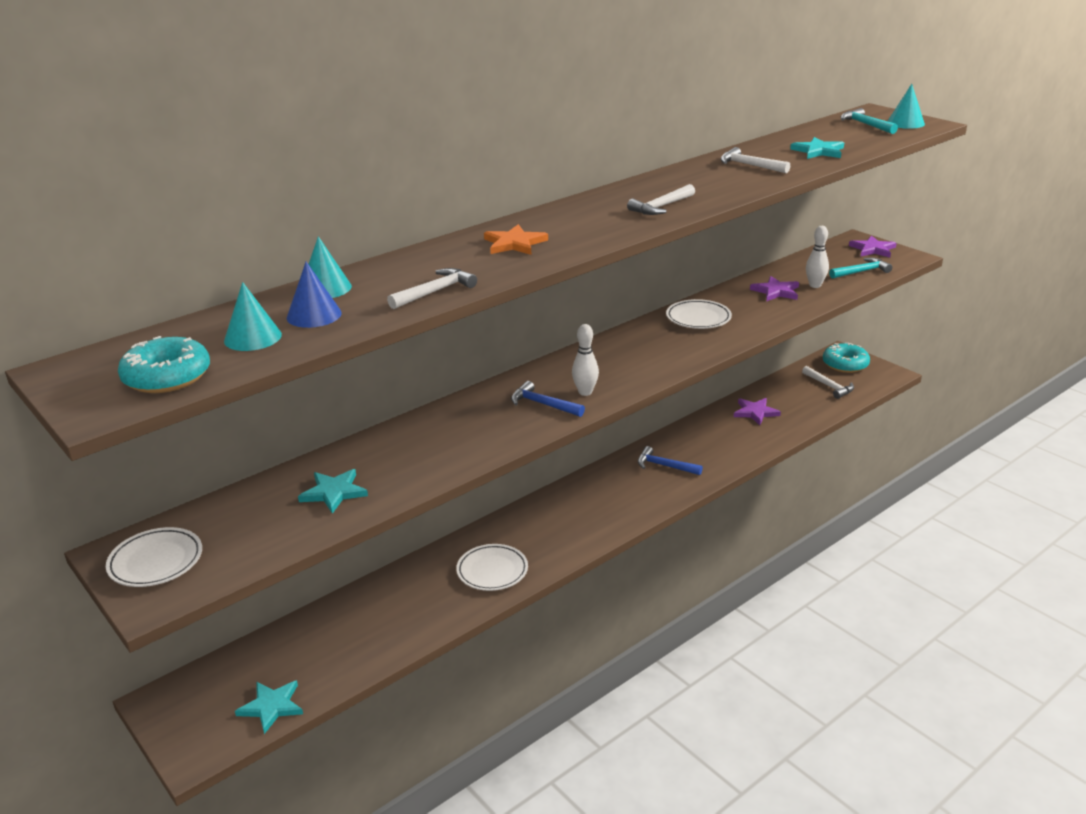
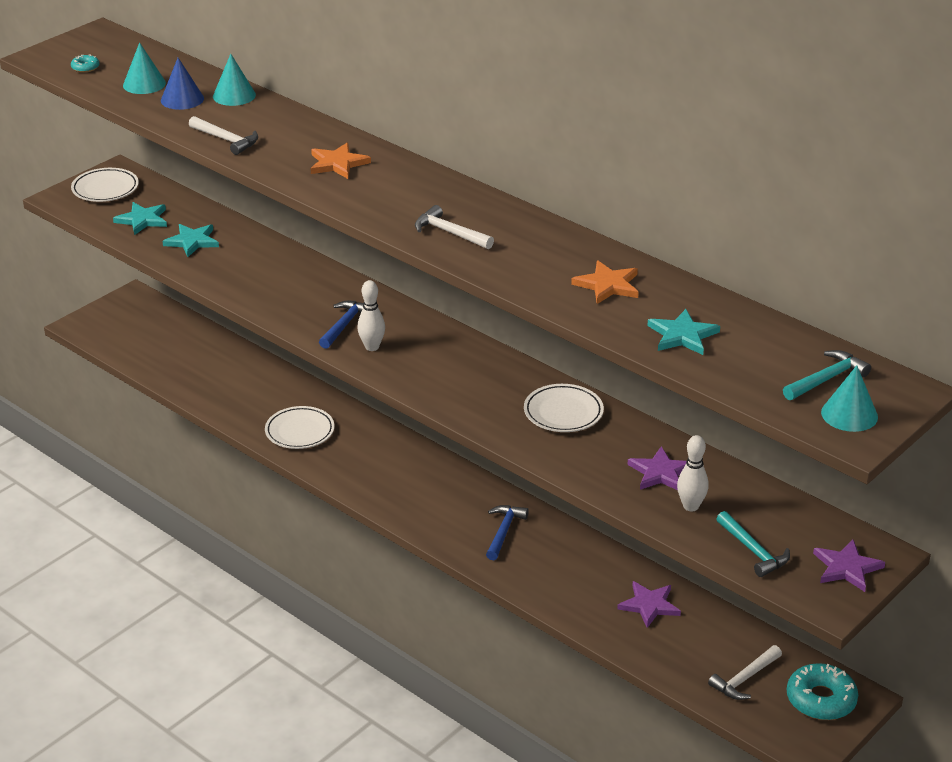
camera: 80 degrees right, 5 degrees up
turquoise donut [118,336,210,393] -> turquoise donut [71,54,99,73], size x0.47
turquoise star [235,680,303,734] -> turquoise star moved to [113,202,167,235]
white hammer [720,147,790,173] -> orange star [571,260,639,304]

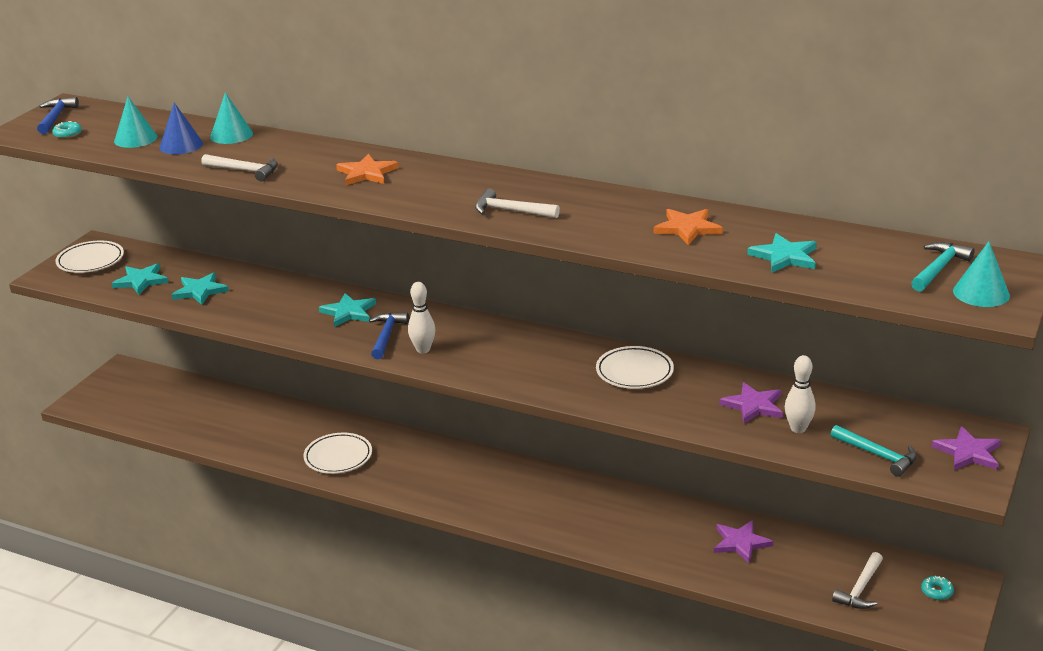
camera: 15 degrees left, 5 degrees down
blue hammer [486,505,529,560] -> blue hammer moved to [37,97,79,134]
turquoise donut [787,663,858,720] -> turquoise donut [921,576,954,600], size x0.47
none -> turquoise star [319,293,376,327]

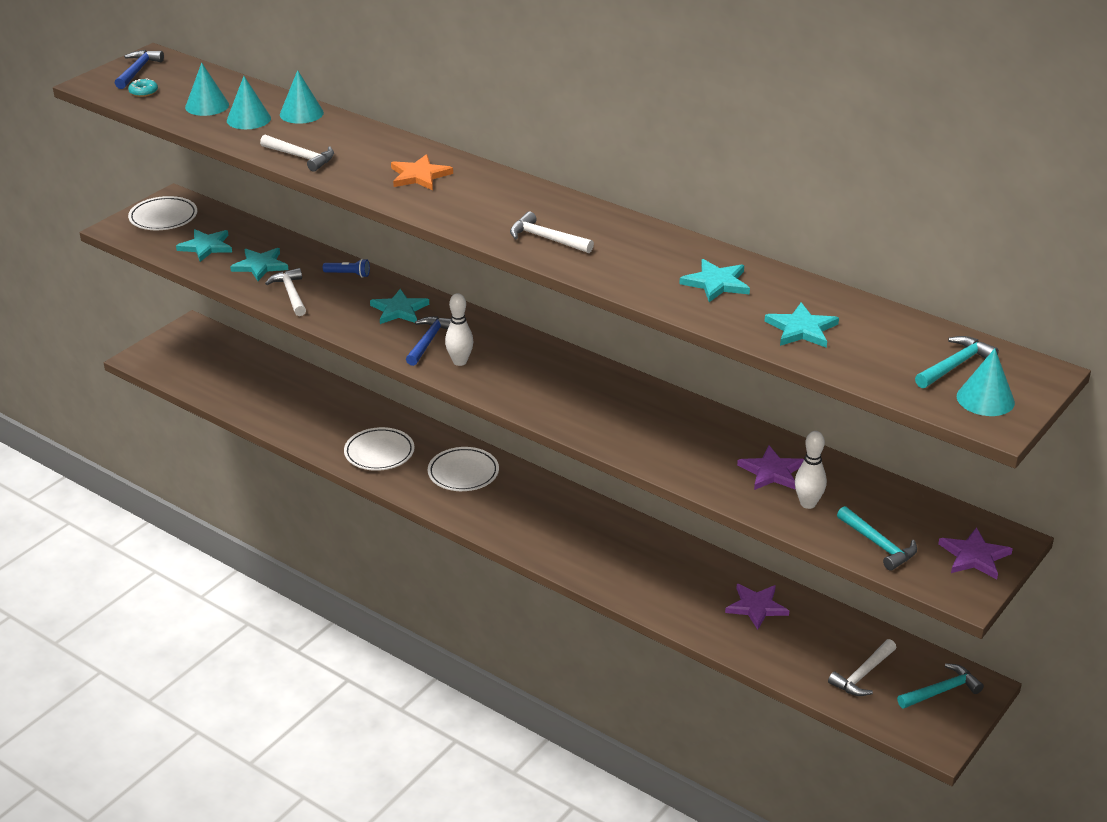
camera: 10 degrees right, 5 degrees up
blue cone [159,102,203,154] -> turquoise cone [227,76,271,129]
white plate [596,346,674,389] -> white plate moved to [428,447,499,491]
orange star [653,209,723,245] -> turquoise star [679,259,750,302]
turquoise donut [921,576,954,600] -> turquoise hammer [897,663,984,709]
none -> white hammer [265,268,306,316]
none -> blue flashlight [323,259,370,277]

